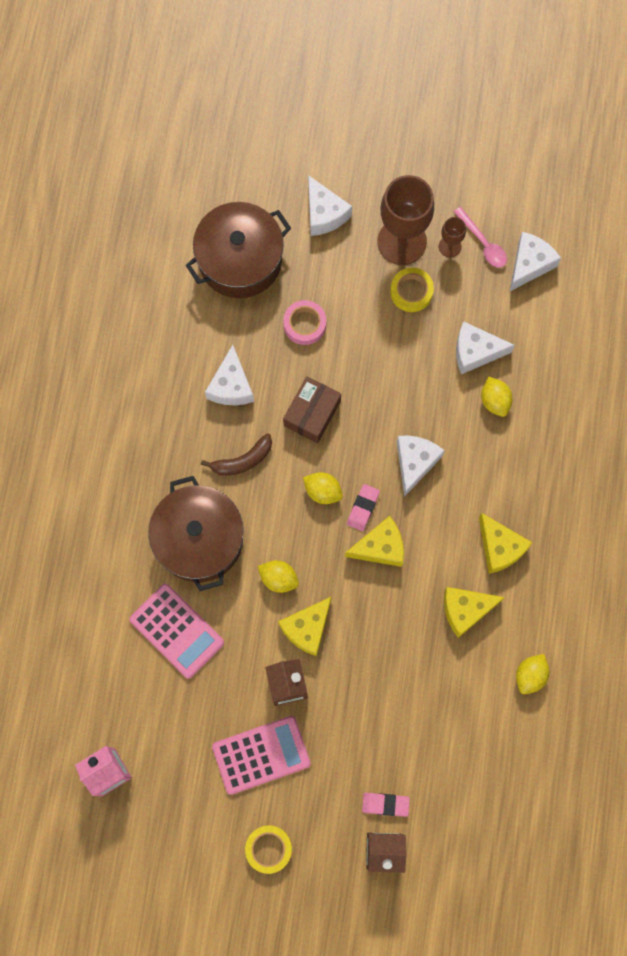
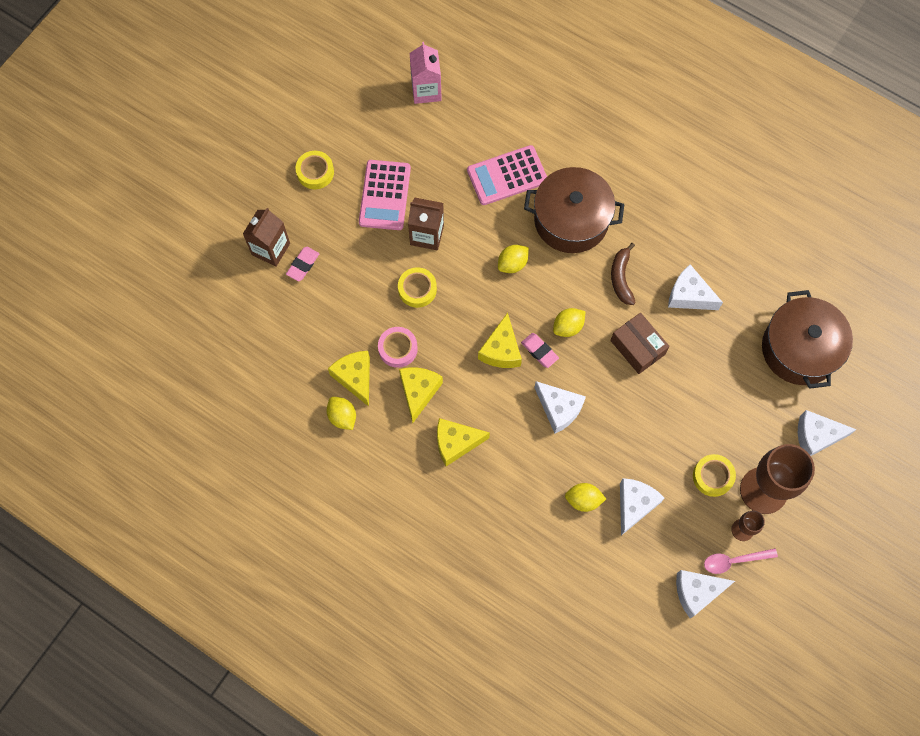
camera: 115 degrees right, 5 degrees down
yellow cheese [278,596,332,656] -> yellow cheese moved to [328,351,370,407]
pink tape [283,300,326,345] -> pink tape moved to [378,327,418,368]
white cheese [510,232,561,291] -> white cheese turned 105 degrees clockwise [676,570,735,618]
none -> yellow tape [398,267,437,308]

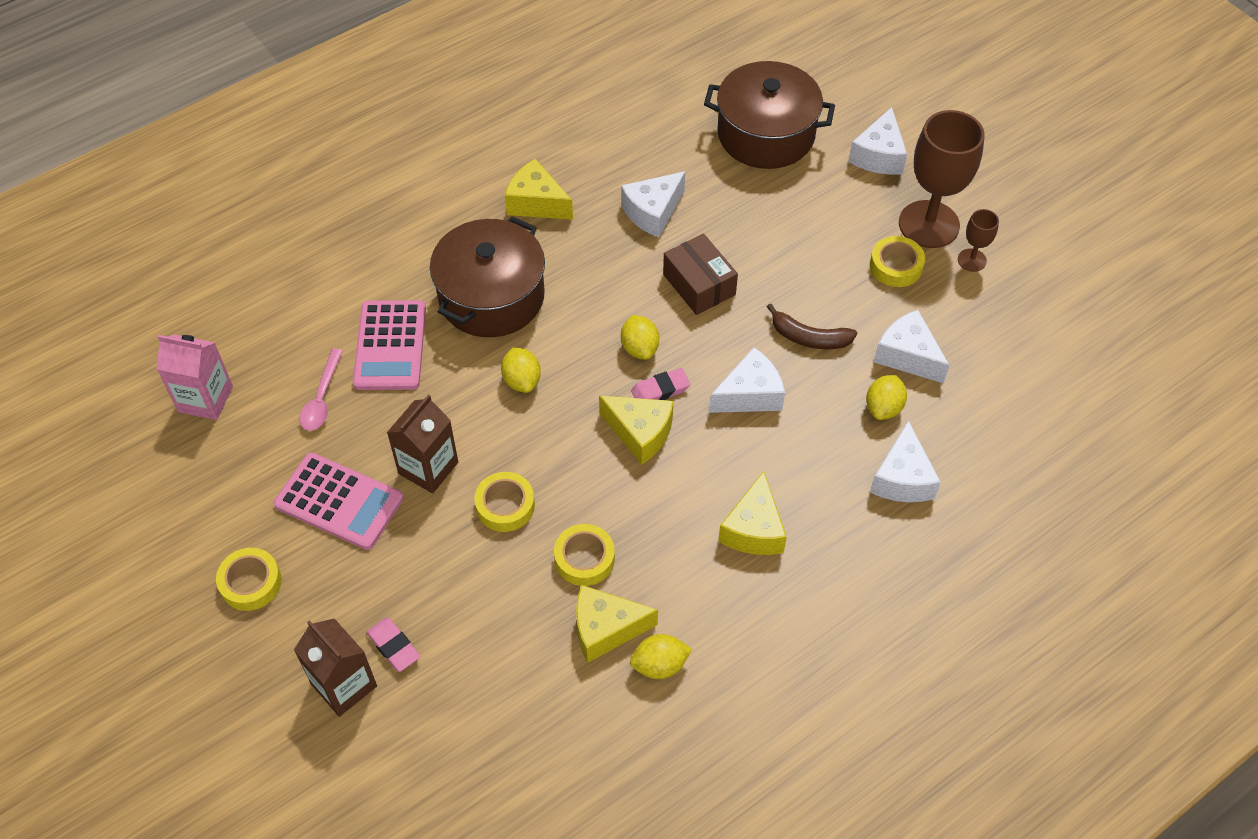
camera: 70 degrees left, 15 degrees down
pink tape [378,327,418,368] -> yellow tape [554,524,615,586]
yellow cheese [399,368,443,423] -> yellow cheese moved to [505,159,573,220]
brown box [610,312,670,374] -> brown box turned 75 degrees clockwise [663,234,738,315]
brown banana [611,243,636,305] -> brown banana moved to [767,304,857,349]
white cheese [676,570,735,618] -> white cheese moved to [870,420,941,502]
pink spoon [704,548,778,574] -> pink spoon moved to [299,349,343,431]

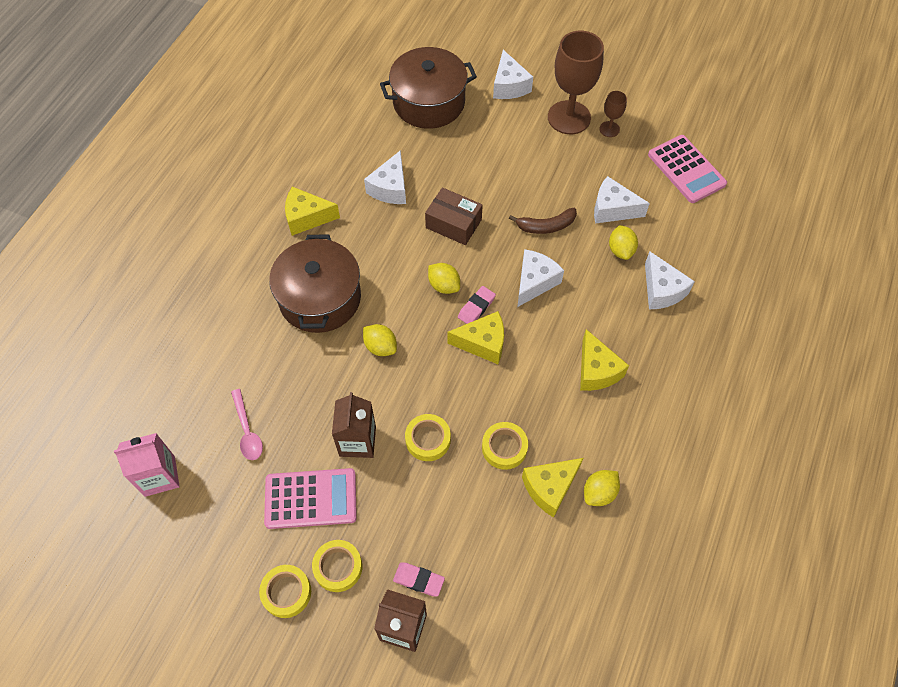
camera: 30 degrees left, 5 degrees up
pink calculator [353,300,426,390] -> pink calculator moved to [648,135,727,203]
yellow tape [870,236,925,287] -> yellow tape moved to [312,540,362,592]

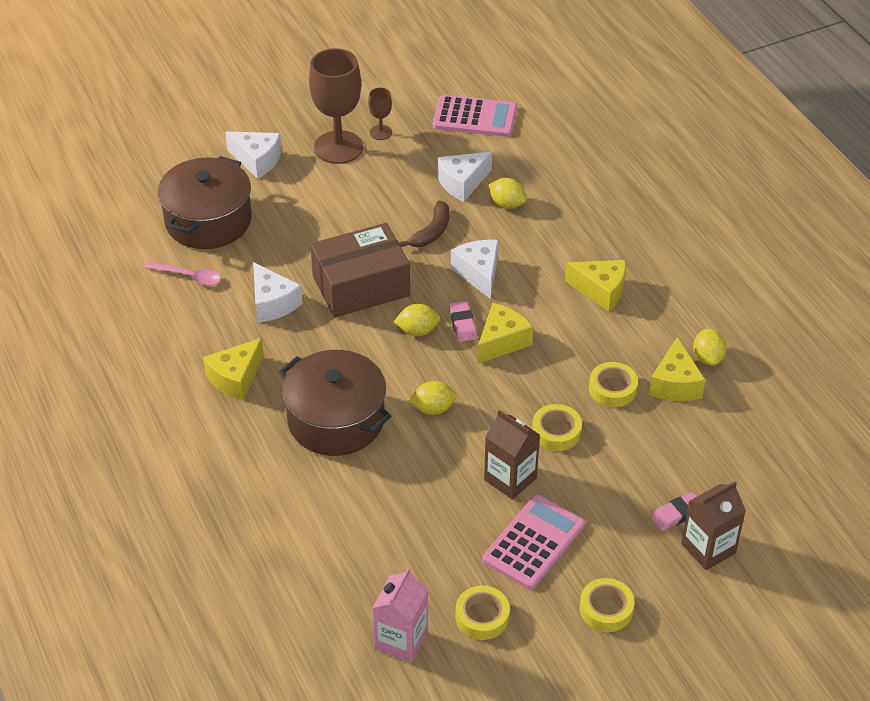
camera: 50 degrees left, 15 degrees down
pink spoon [231,389,263,460] -> pink spoon moved to [144,261,221,286]
yellow tape [312,540,362,592] -> yellow tape moved to [455,586,510,640]
brown box [425,187,483,245] -> brown box [310,223,410,318], size x1.56
white cheese [645,251,695,309] -> none

